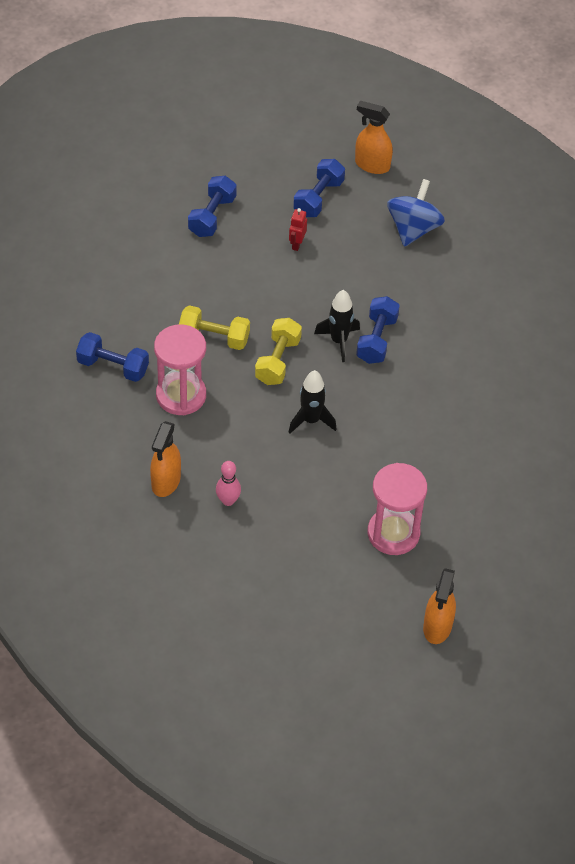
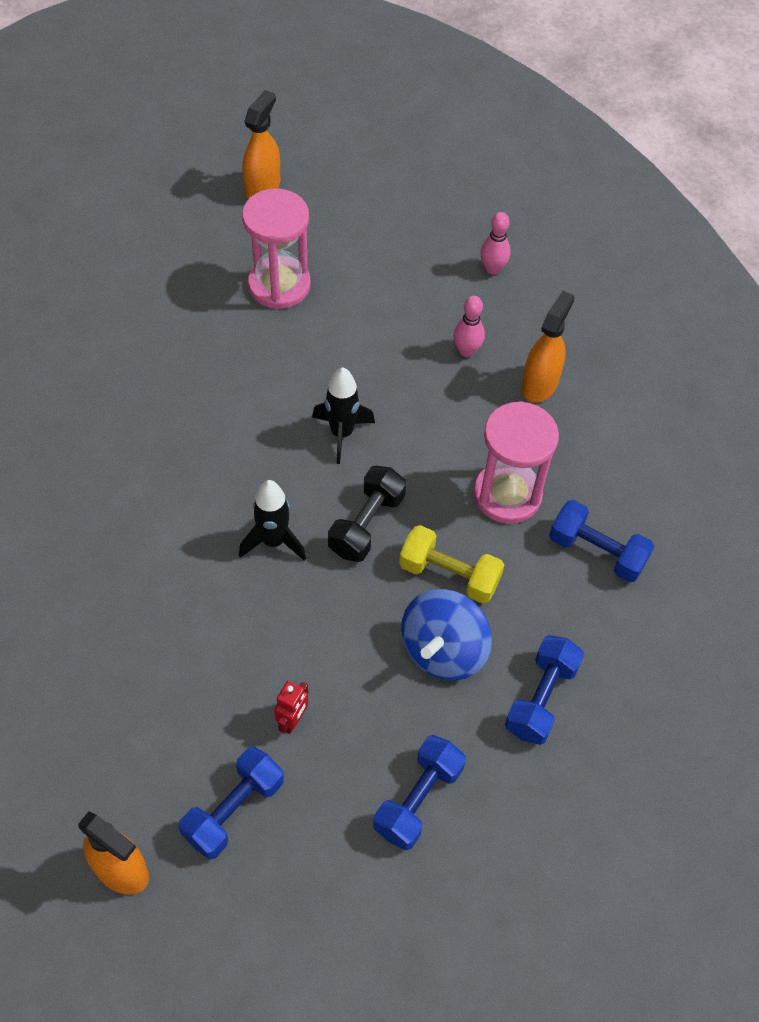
camera: 170 degrees left, 5 degrees up
yellow dumbbell [255,318,302,385] -> black dumbbell [328,466,406,562]
blue dumbbell [356,296,400,364] -> blue dumbbell moved to [505,635,584,745]
blue spinning top [387,179,445,247] -> blue spinning top moved to [401,589,492,680]
none -> pink bowling pin [480,212,511,275]

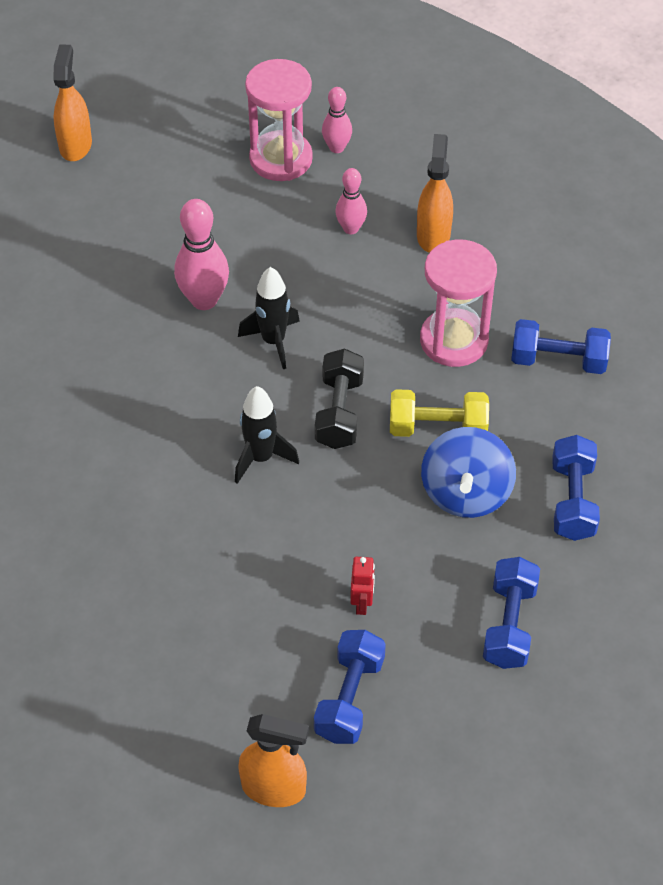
camera: 20 degrees left, 5 degrees down
pink hourglass [242,189,311,309] -> pink hourglass moved to [245,59,313,181]
none -> pink bowling pin [174,199,229,310]

